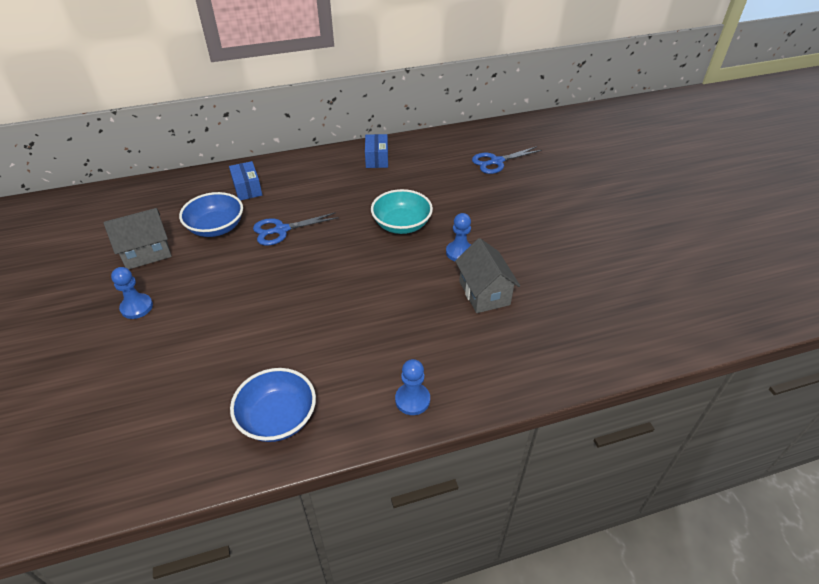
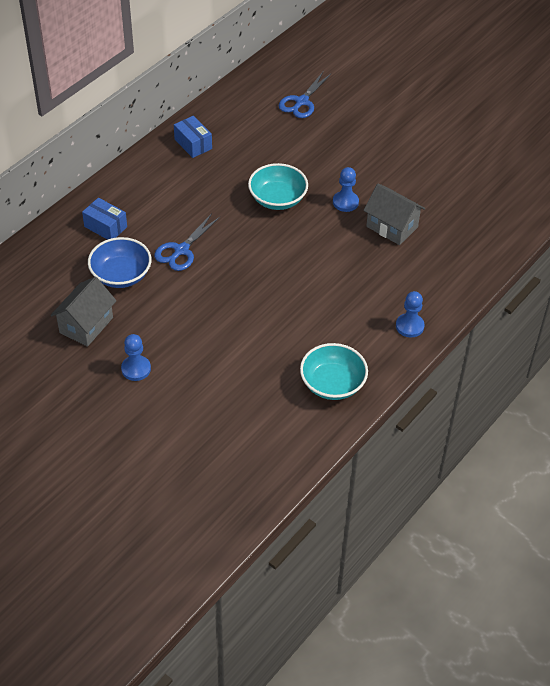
camera: 35 degrees left, 5 degrees up
blue bowl [230,368,316,442] -> turquoise bowl [300,343,368,400]

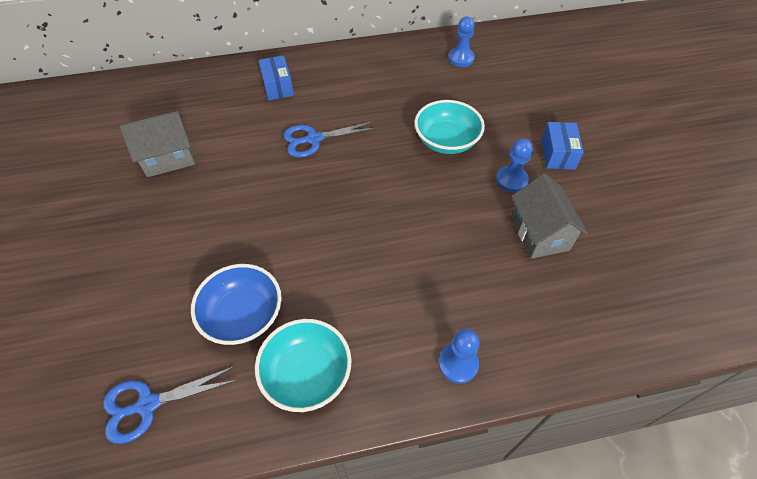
camera: 40 degrees right, 5 degrees up
blue bowl [88,237,152,288] -> blue bowl moved to [191,264,282,345]
blue pawn [121,334,151,381] -> blue pawn moved to [448,17,475,67]
blue box [174,116,212,158] -> blue box moved to [541,122,584,170]
blue scissors [279,71,332,118] -> blue scissors moved to [103,366,238,444]

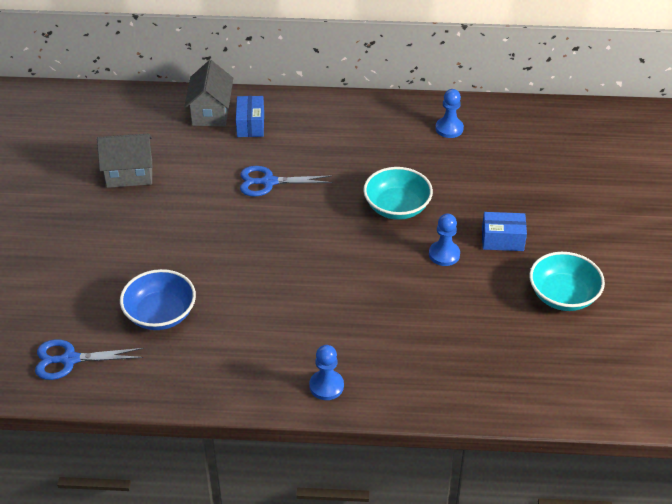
camera: 15 degrees right, 10 degrees down
turquoise bowl [255,319,352,412] -> turquoise bowl moved to [529,252,605,311]
grey house [511,174,588,259] -> grey house moved to [184,60,233,127]
blue box [541,122,584,170] -> blue box turned 75 degrees clockwise [482,212,527,251]

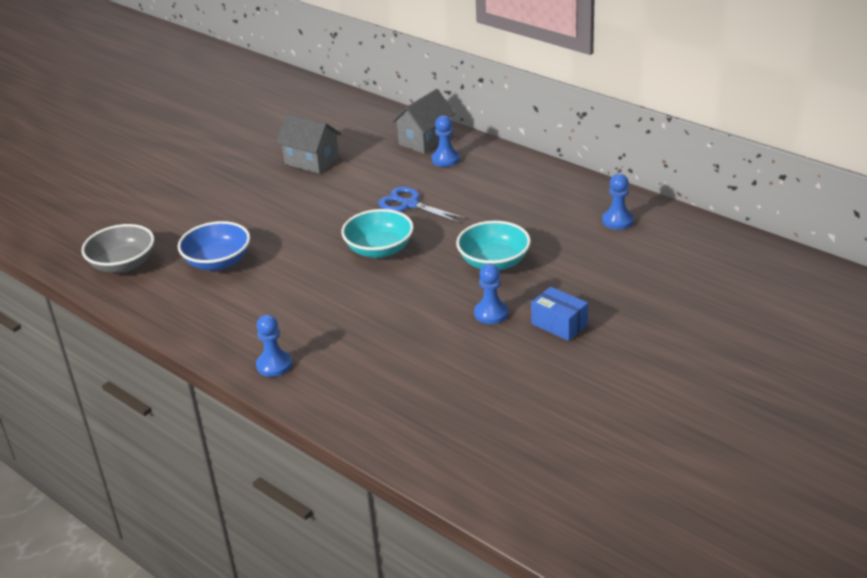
camera: 40 degrees right, 10 degrees down
blue scissors [35,339,144,380] -> grey bowl [81,224,154,273]
blue box [236,96,264,137] -> blue pawn [431,115,460,167]
turquoise bowl [529,252,605,311] -> turquoise bowl moved to [341,209,414,258]

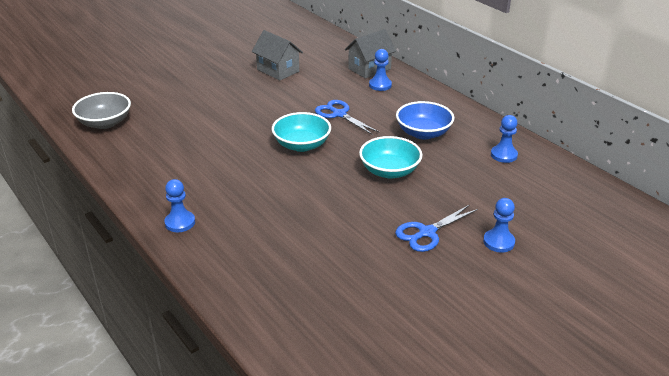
camera: 10 degrees right, 0 degrees up
blue bowl [178,221,250,271] -> blue bowl moved to [396,101,454,140]
blue pawn [474,264,508,324] -> blue pawn moved to [483,198,515,253]
blue box [531,287,588,341] -> blue scissors [395,204,478,252]

